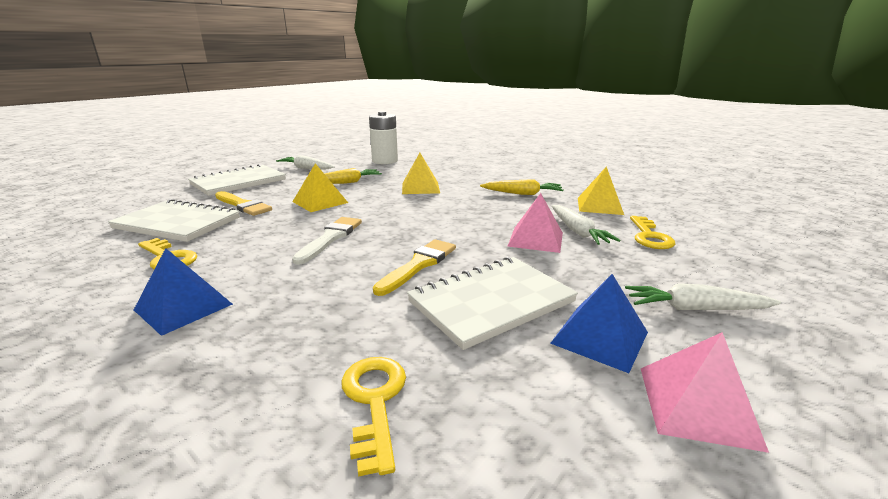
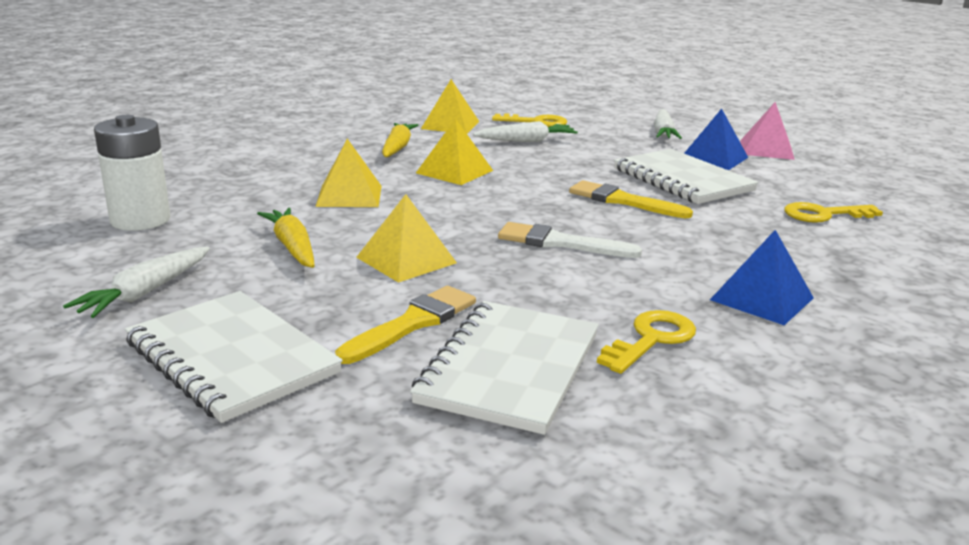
camera: 90 degrees left, 0 degrees up
pink pyramid [507,193,563,253] -> none
none -> yellow pyramid [416,118,493,185]

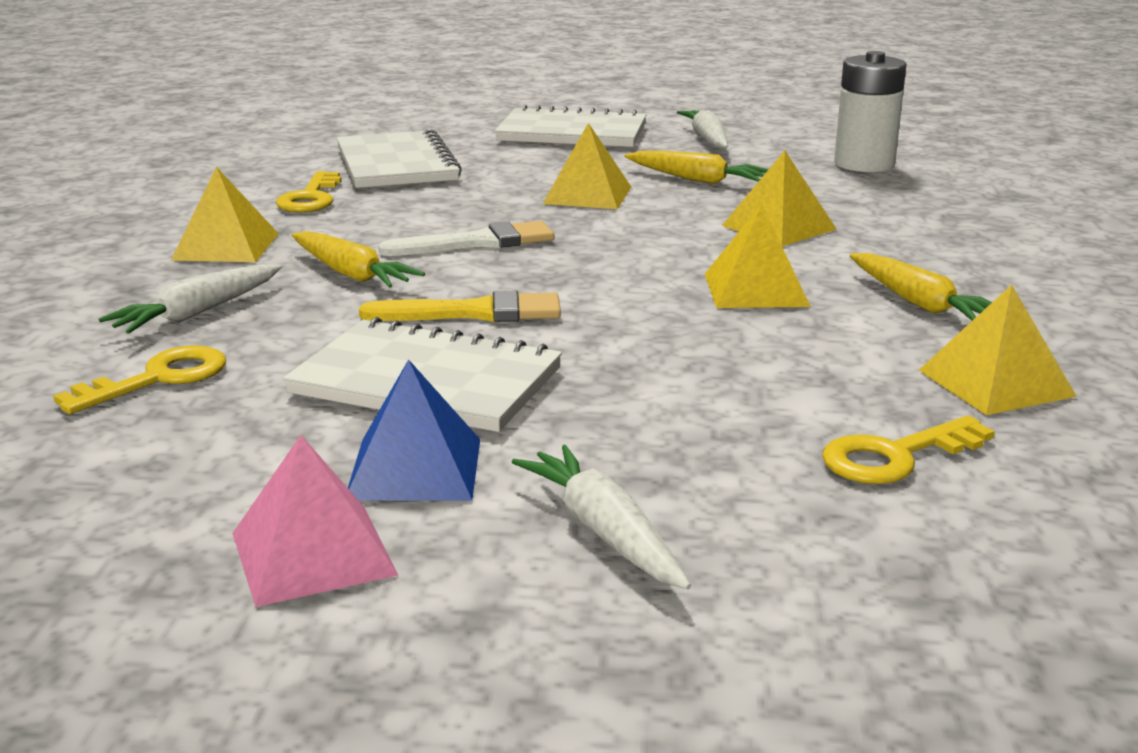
camera: 145 degrees right, 0 degrees up
yellow brush [335,286,476,364] -> none
white carrot [473,121,578,142] -> white carrot moved to [99,264,281,334]
blue pyramid [710,230,814,325] -> yellow pyramid [171,167,279,262]
none -> yellow carrot [292,231,425,288]

